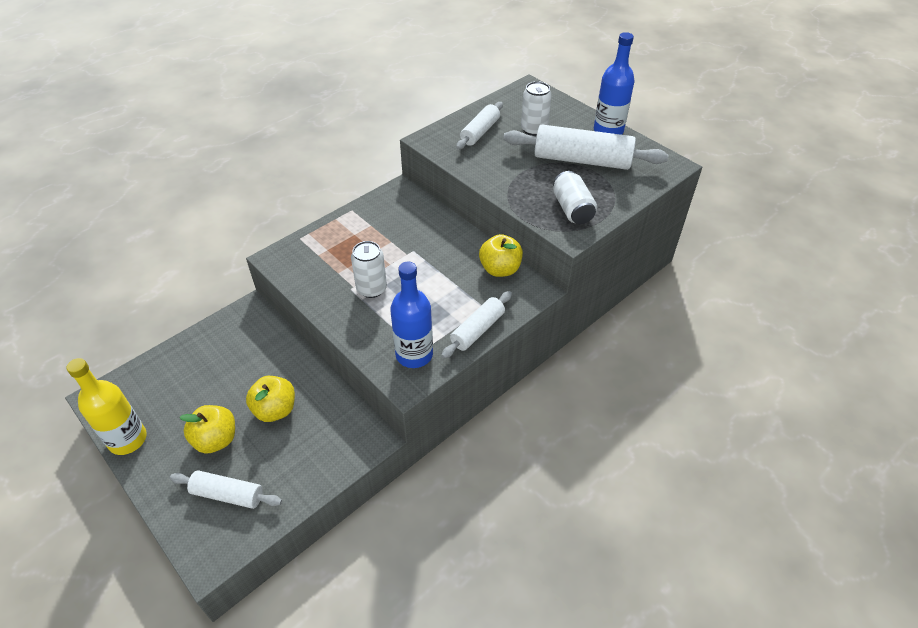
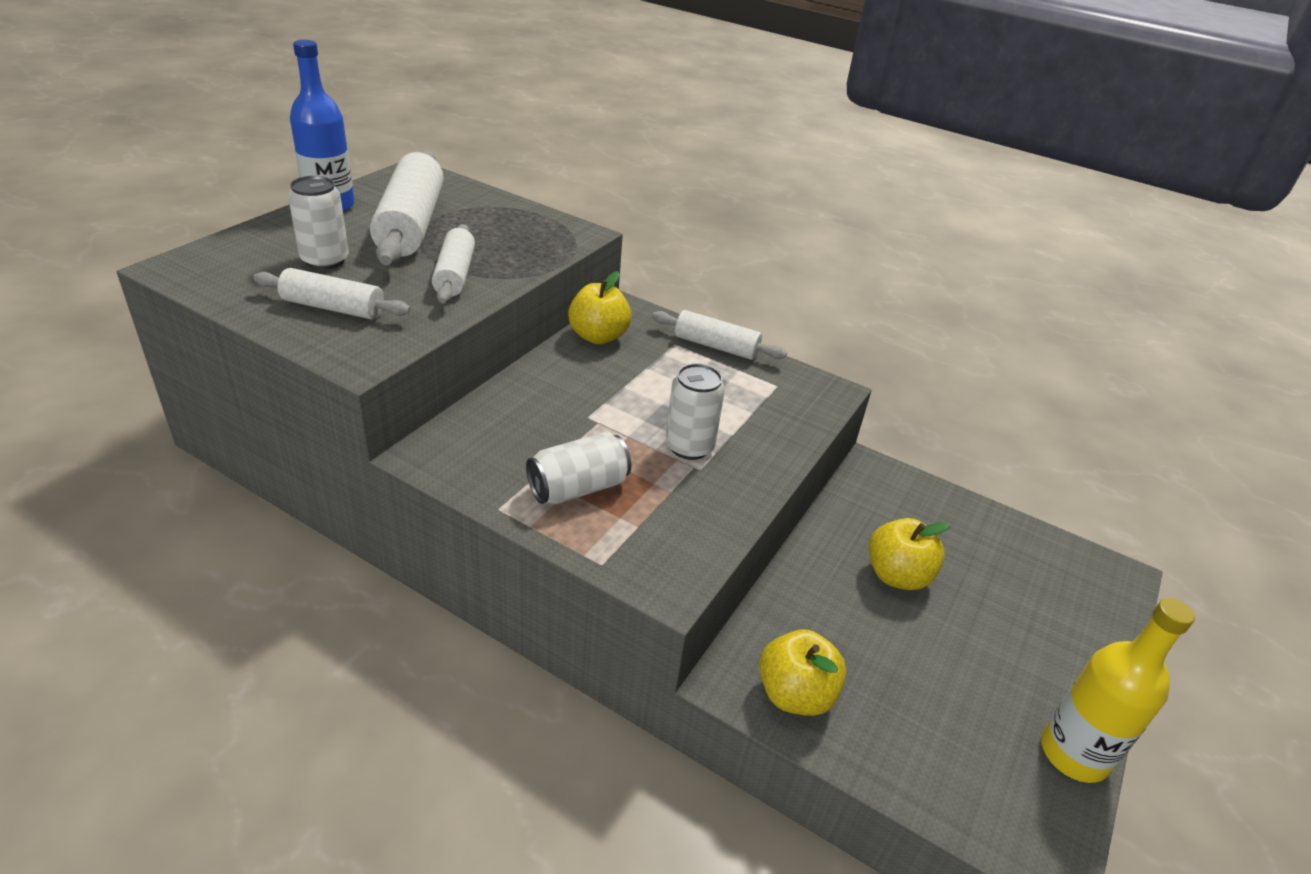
camera: 110 degrees left, 10 degrees down
white rolling pin [170,470,282,509] -> white rolling pin moved to [432,224,475,304]
yellow apple [179,405,235,454] -> yellow apple moved to [759,630,846,716]
blue bottle [390,262,433,368] -> none
white can [553,171,597,224] -> white can moved to [526,432,631,504]

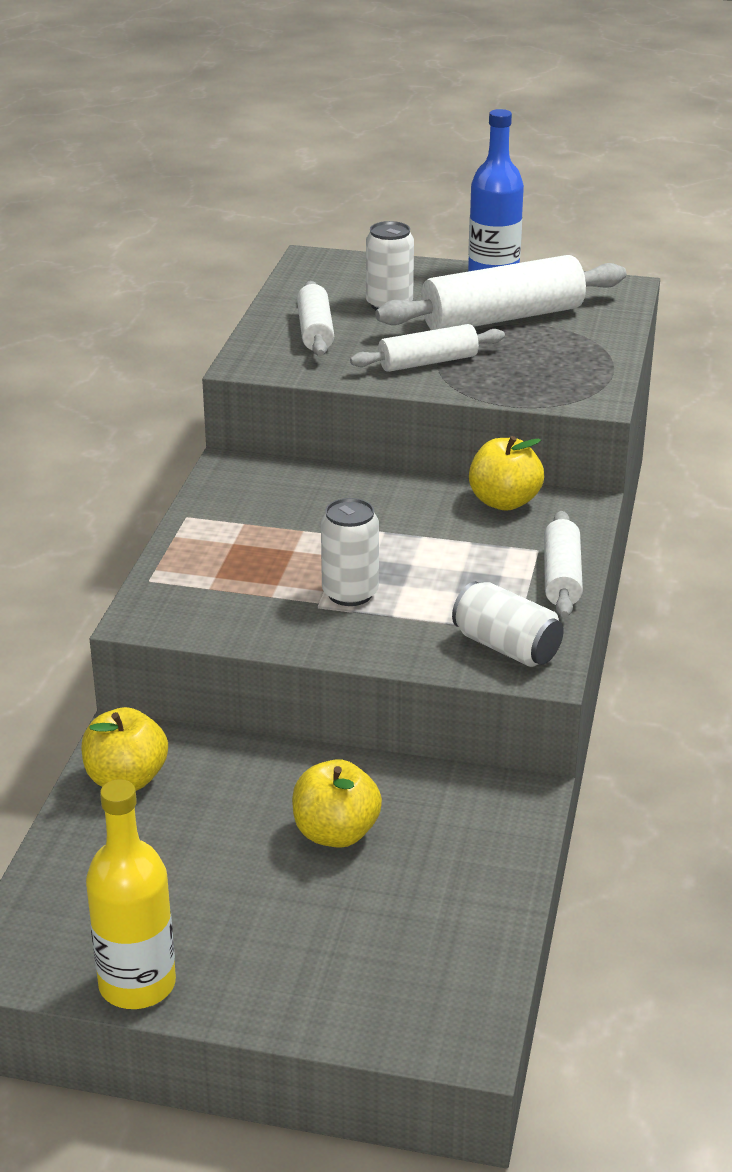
camera: 75 degrees right, 5 degrees down
white can [526,432,631,504] -> white can moved to [452,581,564,667]

